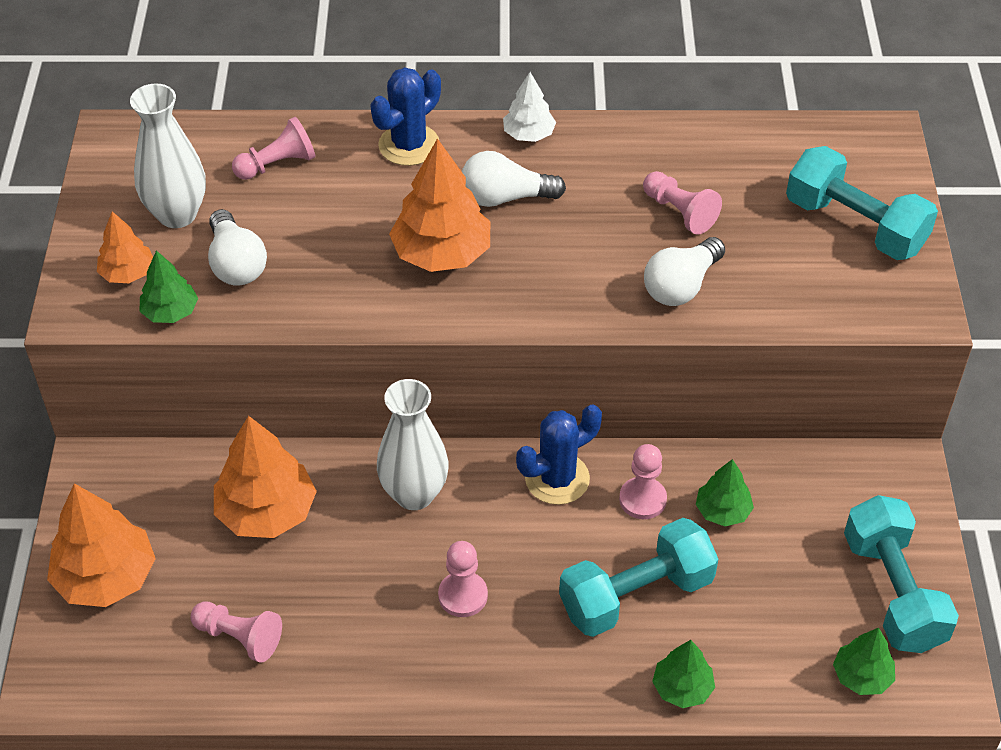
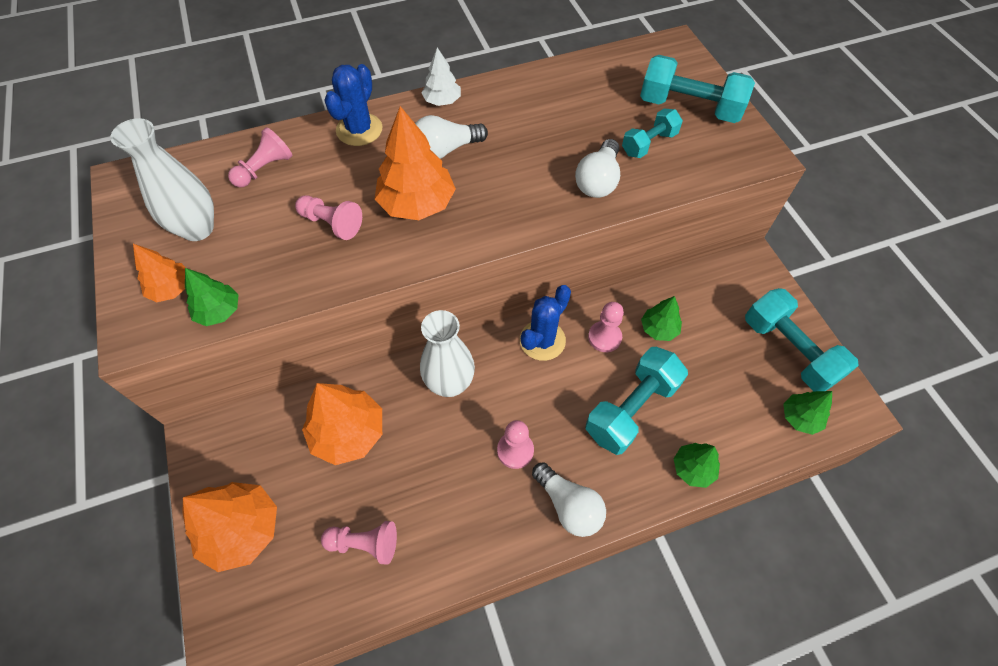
camera: 20 degrees left, 10 degrees up
white light bulb [208,209,267,286] -> white light bulb moved to [532,462,606,537]
pink pawn [643,171,722,235] -> pink pawn moved to [295,195,362,240]
none -> turquoise dumbbell [622,109,683,158]

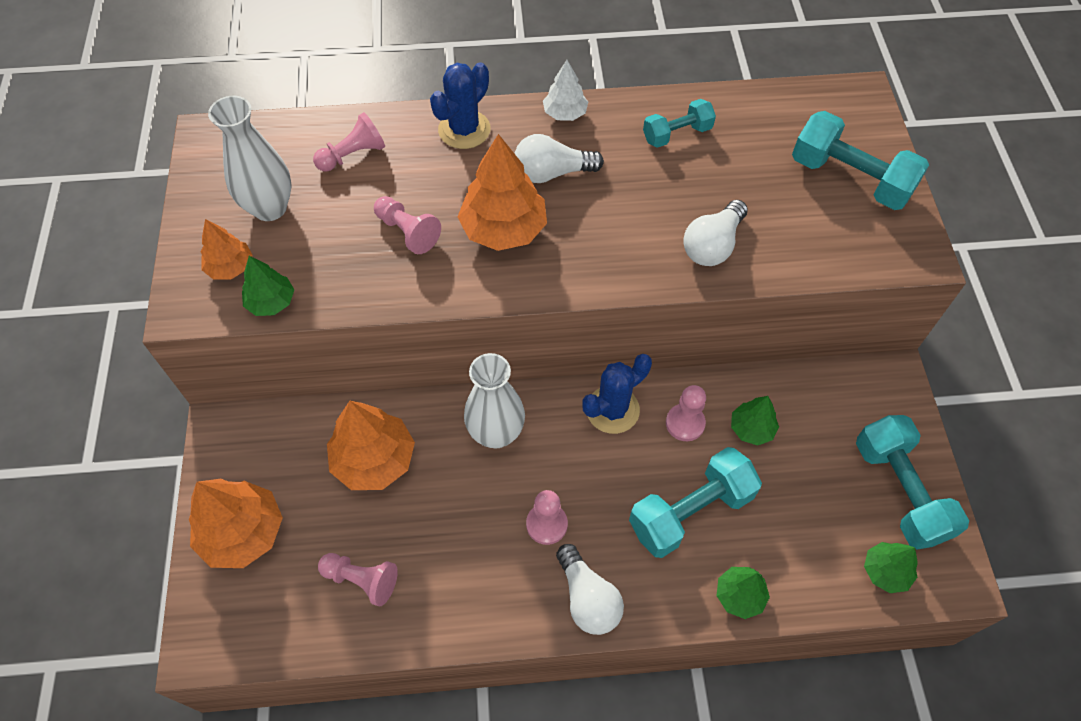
camera: 15 degrees right, 0 degrees up
turquoise dumbbell [622,109,683,158] -> turquoise dumbbell moved to [643,99,716,148]

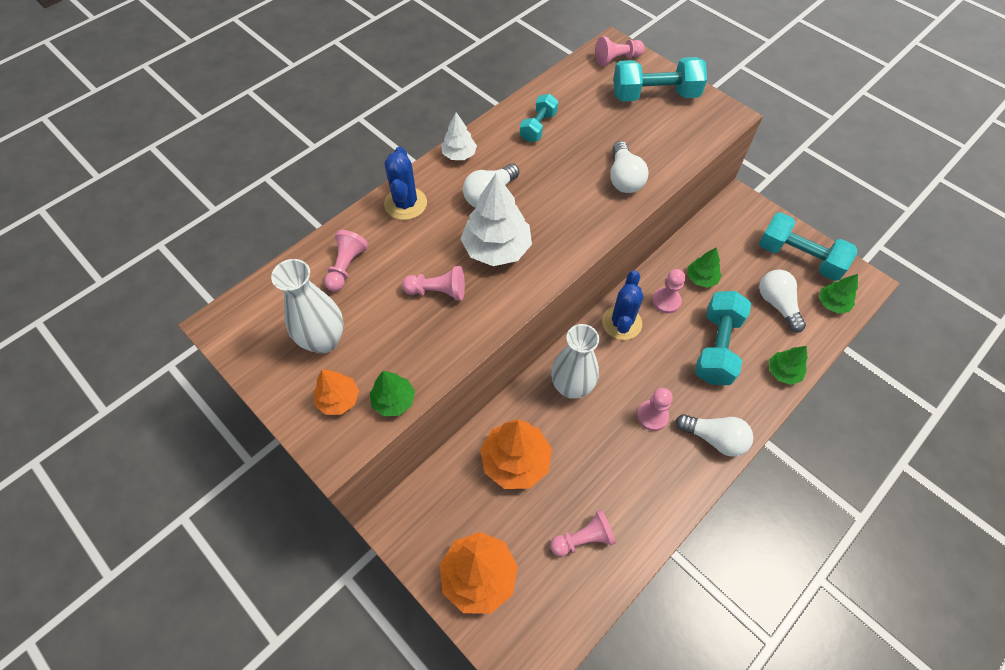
camera: 40 degrees left, 0 degrees up
orange tree [458,134,547,251] -> white tree [461,174,532,266]
none -> pink pawn [595,36,644,66]
none -> white light bulb [759,270,806,332]

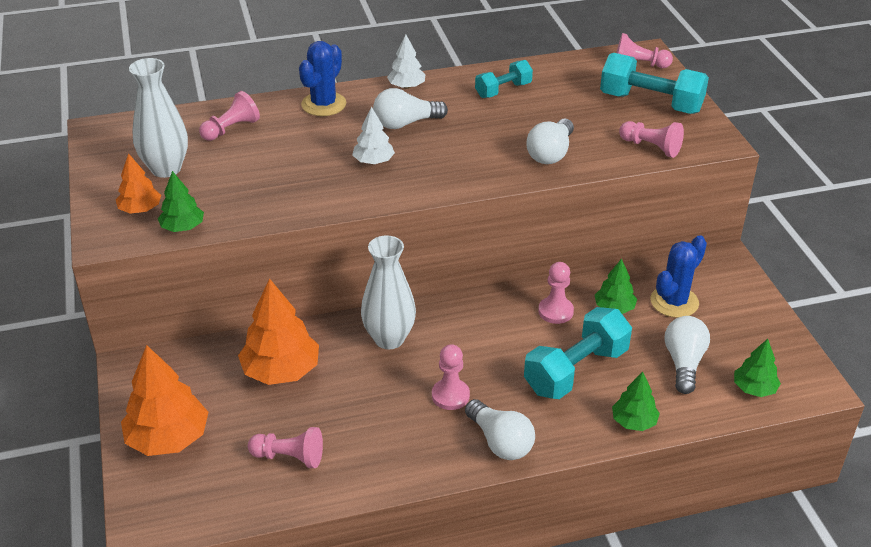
camera: 30 degrees right, 20 degrees down
pink pawn [402,266,465,301] -> pink pawn moved to [619,121,684,158]
white tree [461,174,532,266] -> white tree [352,106,395,164], size x0.56
blue cactus [602,270,643,340] -> blue cactus moved to [650,235,707,318]
turquoise dumbbell [759,212,857,281] -> none

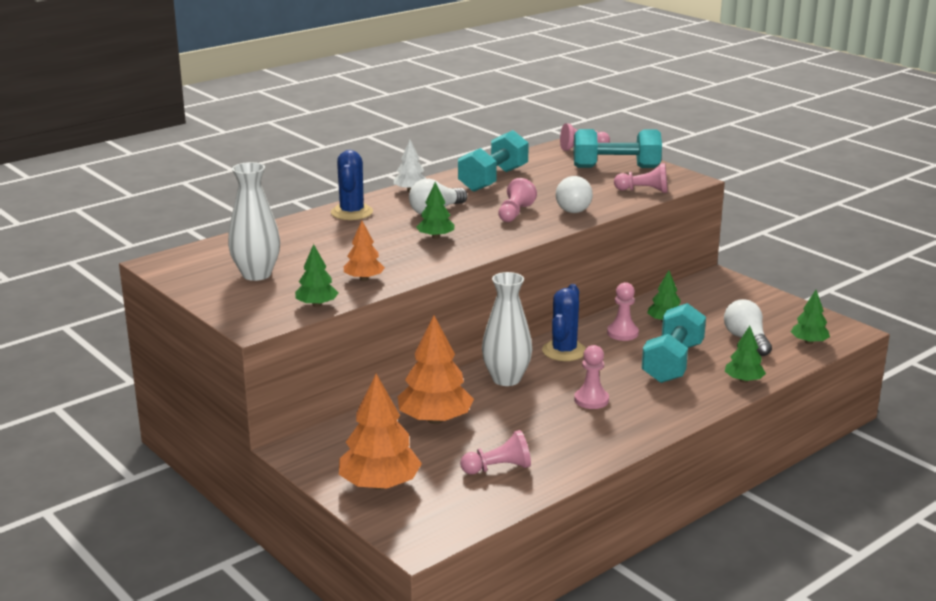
camera: 25 degrees left, 15 degrees down
orange tree [116,153,161,214] -> orange tree moved to [344,221,385,281]
pink pawn [199,91,260,141] -> pink pawn moved to [498,178,537,222]
white tree [352,106,395,164] -> green tree [416,182,454,239]
white light bulb [465,399,535,460] -> none
turquoise dumbbell [475,60,533,98] -> turquoise dumbbell [458,130,529,192], size x1.71
blue cactus [650,235,707,318] -> blue cactus moved to [542,284,586,361]

